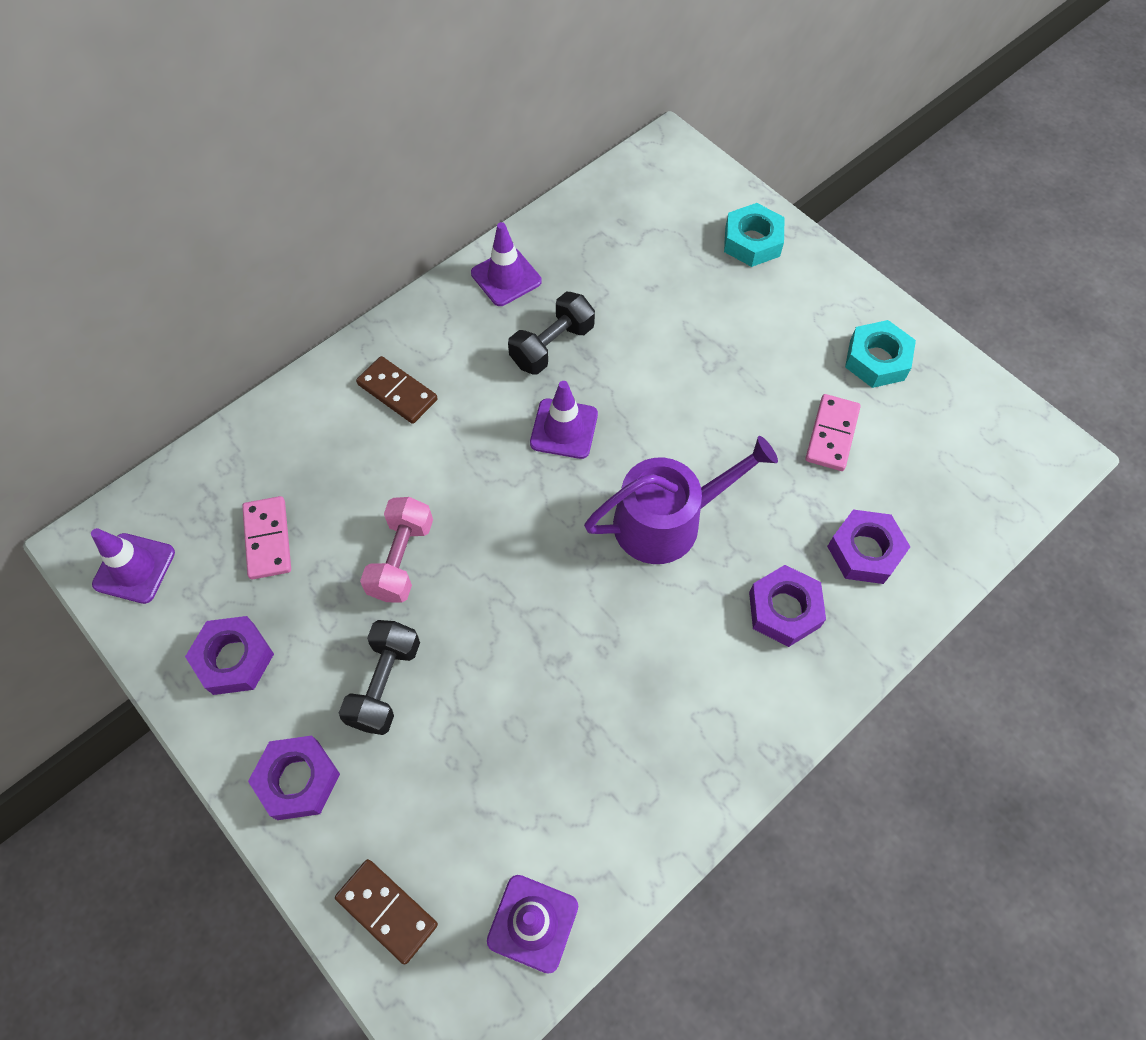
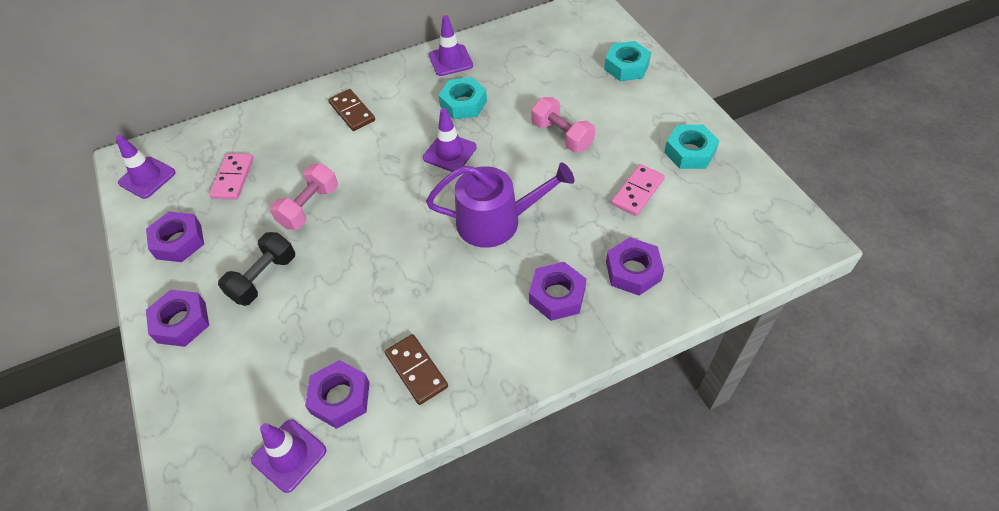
camera: 20 degrees right, 10 degrees down
brown domino [335,859,438,964] -> brown domino moved to [385,334,448,405]
black dumbbell [508,292,595,375] -> turquoise nut [438,77,487,119]
none -> purple nut [305,360,370,429]
none -> pink dumbbell [531,97,595,153]

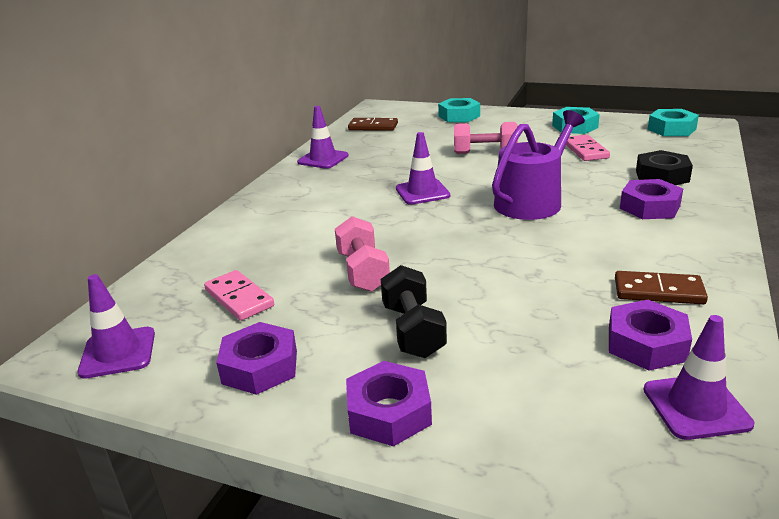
camera: 45 degrees left, 25 degrees down
brown domino [328,89,375,131] -> brown domino moved to [348,118,398,131]
turquoise nut [438,77,487,119] -> turquoise nut moved to [648,109,699,136]
purple nut [606,237,664,296] -> black nut [636,150,693,185]

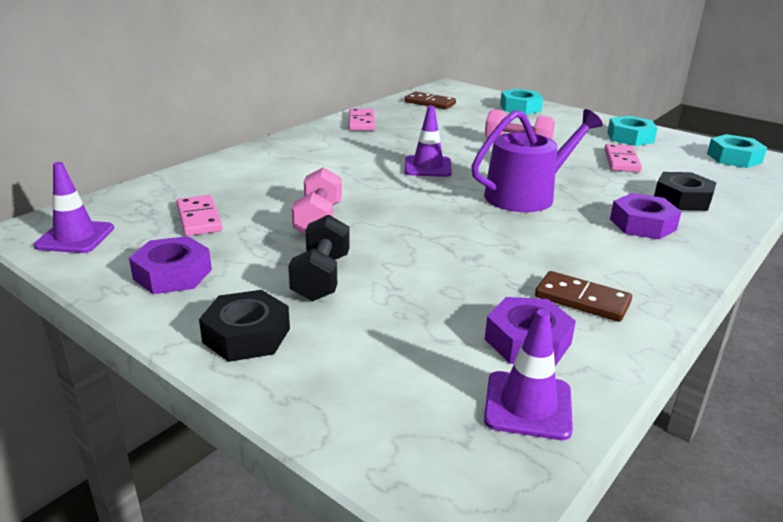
camera: 15 degrees right, 0 degrees up
purple traffic cone [297,106,349,169] -> pink domino [349,109,375,130]
purple nut [346,361,432,447] -> black nut [199,290,290,362]

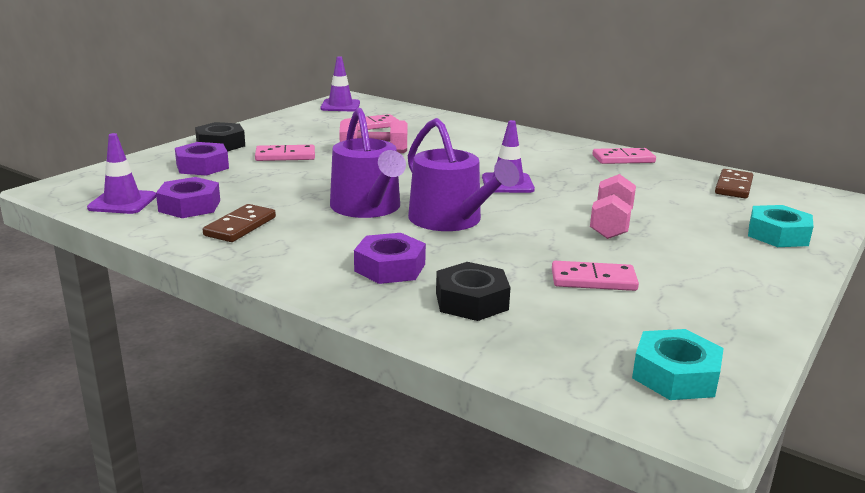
camera: 85 degrees right, 5 degrees down
purple nut [129,236,212,294] -> purple nut moved to [175,142,229,176]
black dumbbell [288,214,350,302] -> pink domino [255,145,315,161]
turquoise nut [607,116,658,146] -> none
none -> purple watering can [330,108,406,218]

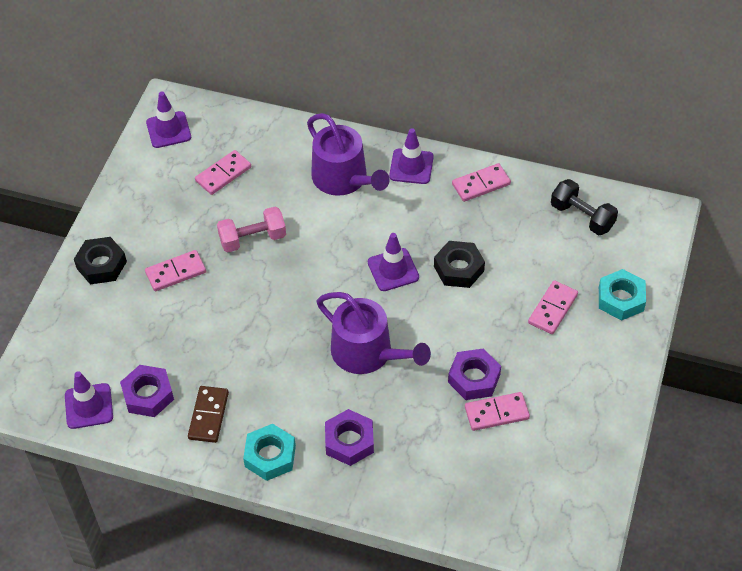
camera: 15 degrees left, 30 degrees up
purple nut [175,142,229,176] -> purple nut moved to [448,348,501,400]
purple watering can [330,108,406,218] -> purple watering can moved to [307,113,390,196]
black nut [436,262,511,321] -> black nut moved to [434,241,485,288]
pink dumbbell [590,174,636,239] -> none
turquoise nut [632,329,724,400] -> turquoise nut moved to [243,424,296,481]
brown domino [715,169,753,199] -> black dumbbell [551,179,618,235]
none -> purple traffic cone [389,128,434,184]
none -> pink domino [528,280,578,334]

